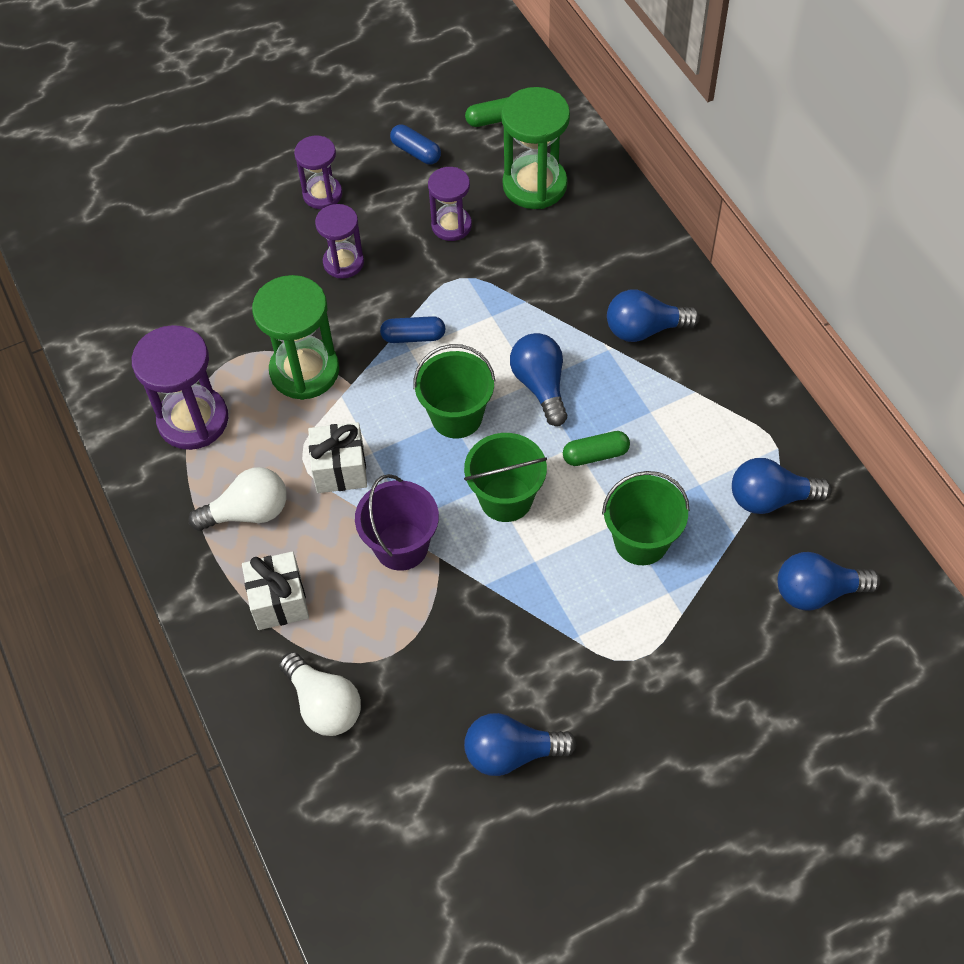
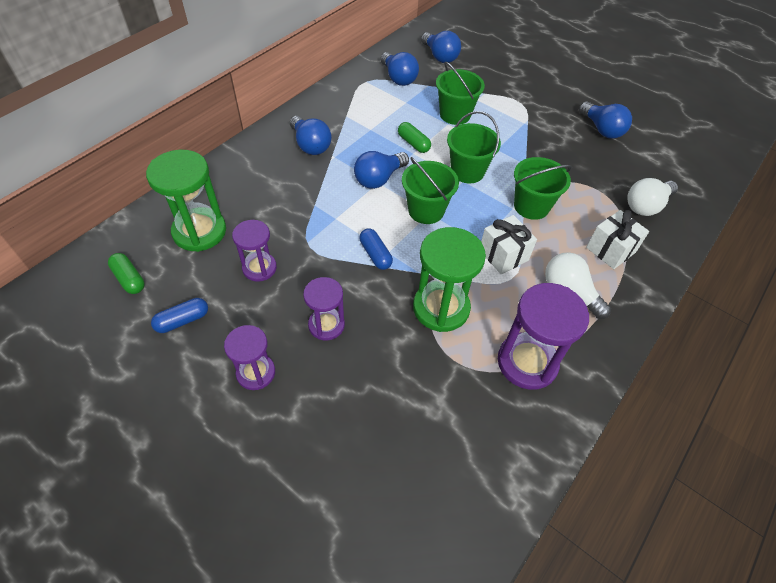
camera: 120 degrees left, 5 degrees down
white light bulb [279,652,361,736] -> white light bulb turned 150 degrees counterclockwise [627,178,678,216]
purple bucket [355,474,439,571] -> green bucket [514,157,572,220]
blue capsule [390,124,441,164] -> blue capsule turned 45 degrees clockwise [151,298,208,333]

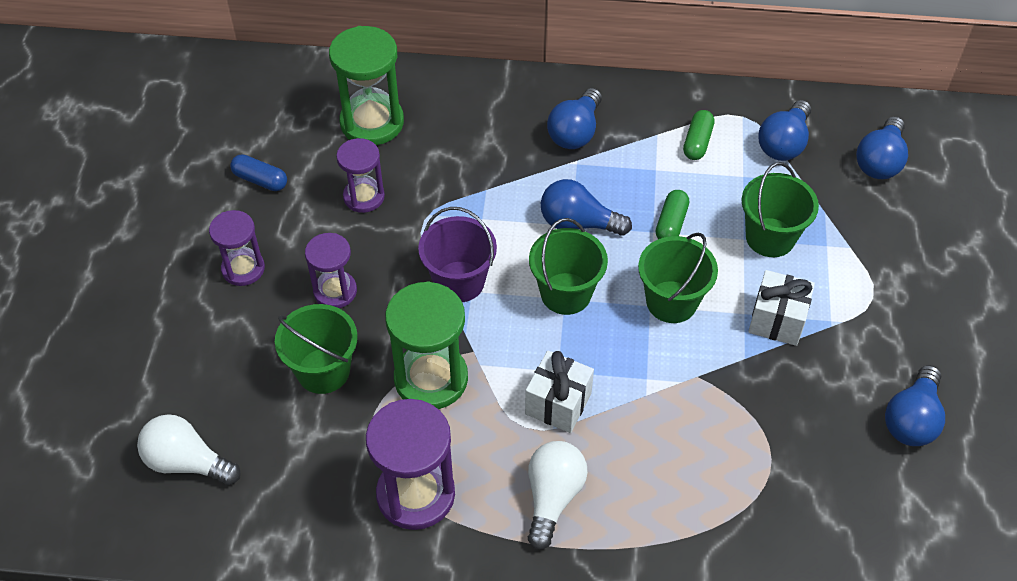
camera: 60 degrees right, 0 degrees up
green capsule [108,253,145,294] -> green capsule moved to [683,110,714,160]
blue capsule [359,229,393,270] -> purple bucket [418,207,497,302]
green bucket [514,157,572,220] -> green bucket moved to [275,304,358,394]
white gift [586,210,649,269] -> white gift moved to [748,270,815,346]
white light bulb [627,178,678,216] -> white light bulb moved to [137,414,241,485]

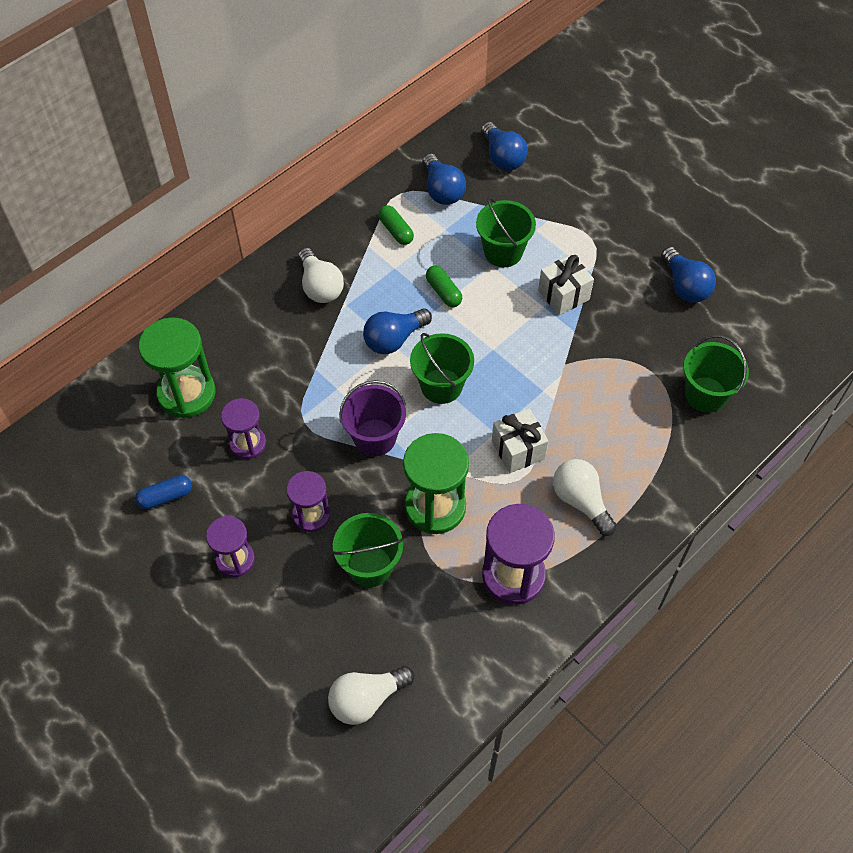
camera: 50 degrees left, 5 degrees up
blue light bulb [547,88,602,149] -> white light bulb [298,248,344,303]
green bucket [638,233,718,323] -> green bucket moved to [684,335,749,413]

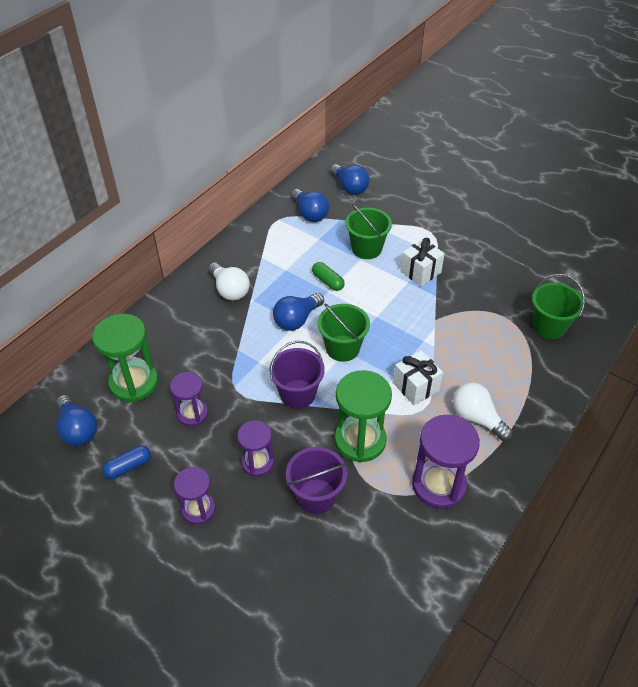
camera: 10 degrees left, 10 degrees down
white light bulb [328,666,414,725] -> none
green bucket [332,513,404,587] -> purple bucket [286,447,347,514]
green capsule [378,205,414,245] -> none
blue light bulb [661,247,716,303] -> blue light bulb moved to [56,395,97,446]

